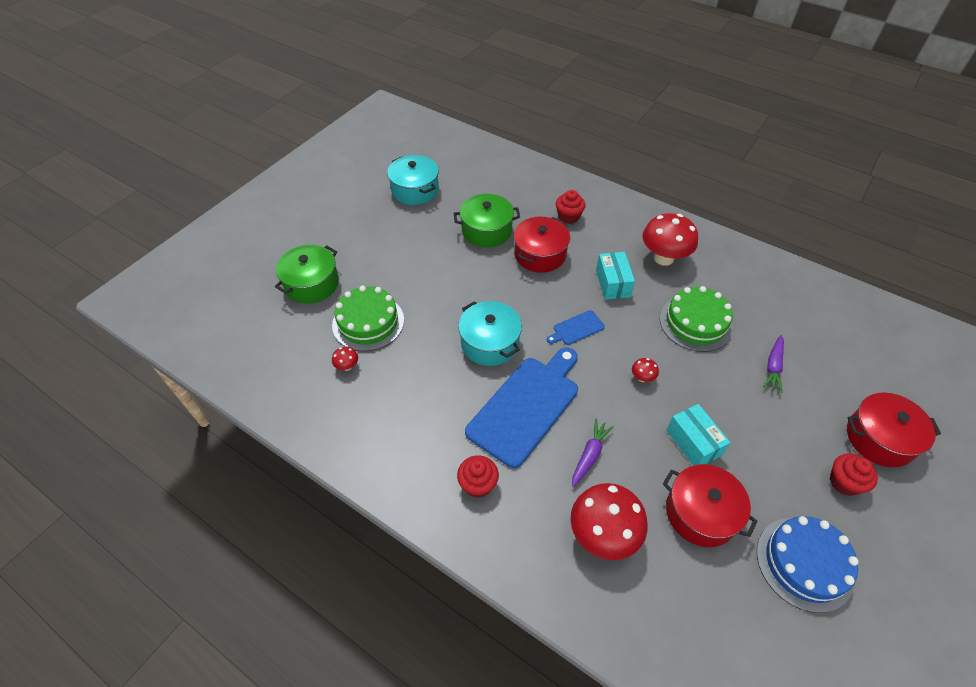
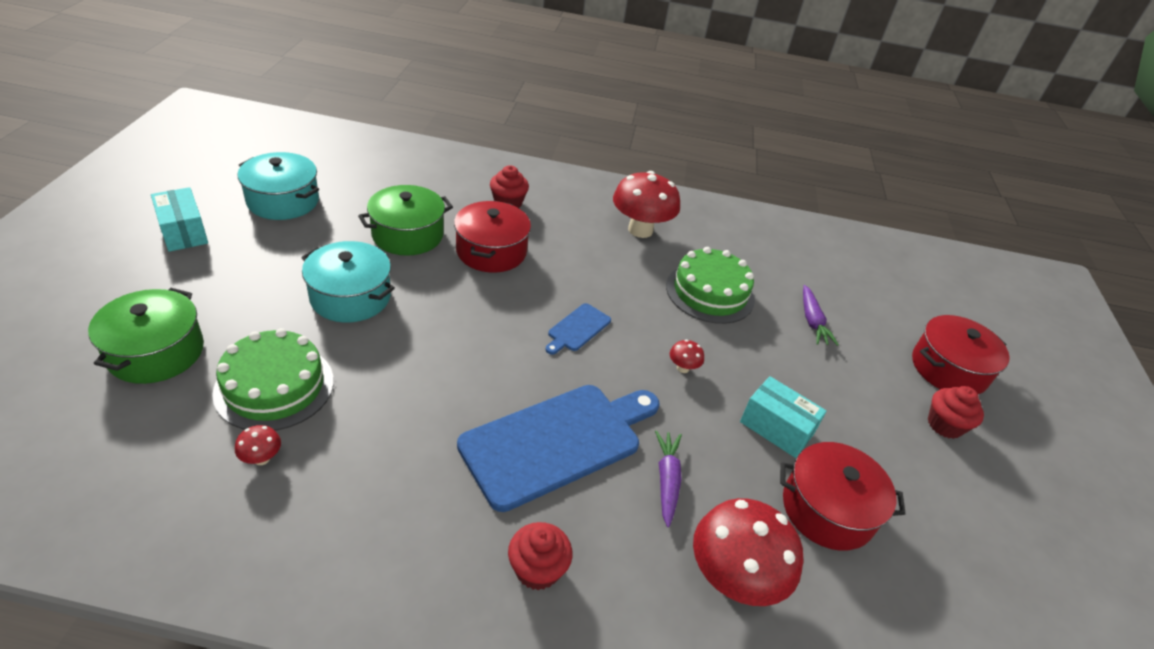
camera: 30 degrees left, 10 degrees down
turquoise pot [458,301,522,366] -> turquoise pot moved to [302,241,395,323]
blue cutting board [465,347,578,468] -> blue cutting board turned 45 degrees clockwise [457,385,659,512]
turquoise box [596,252,635,300] -> turquoise box moved to [151,187,208,252]
blue cake [757,516,859,613] -> none

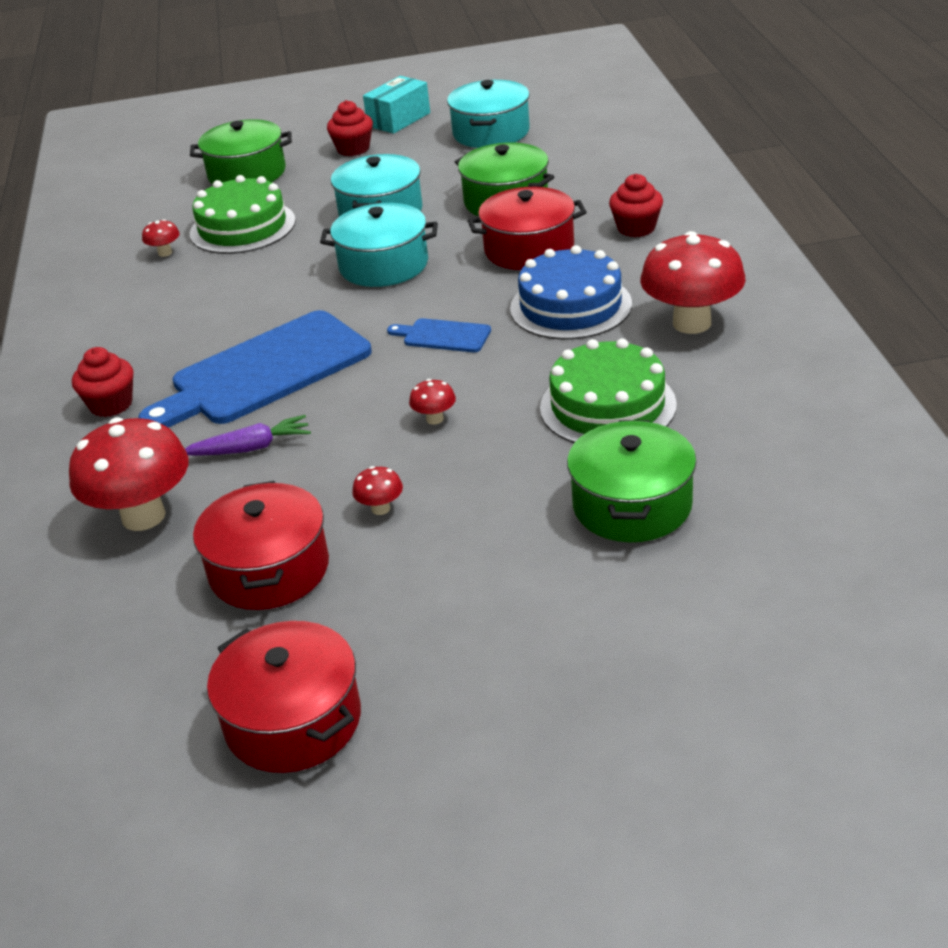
camera: 80 degrees right, 5 degrees down
blue cutting board [457,385,659,512] -> blue cutting board turned 105 degrees clockwise [138,310,372,428]
turquoise box [740,376,827,458] -> red mushroom [352,466,403,515]
purple carrot [803,285,839,346] -> green pot [567,420,697,542]
red pot [912,315,1010,394] -> red pot moved to [207,621,361,773]
red cupcake [928,386,984,439] -> red cupcake moved to [327,100,373,156]
none -> turquoise pot [320,203,438,287]
none -> blue cake [510,245,632,340]

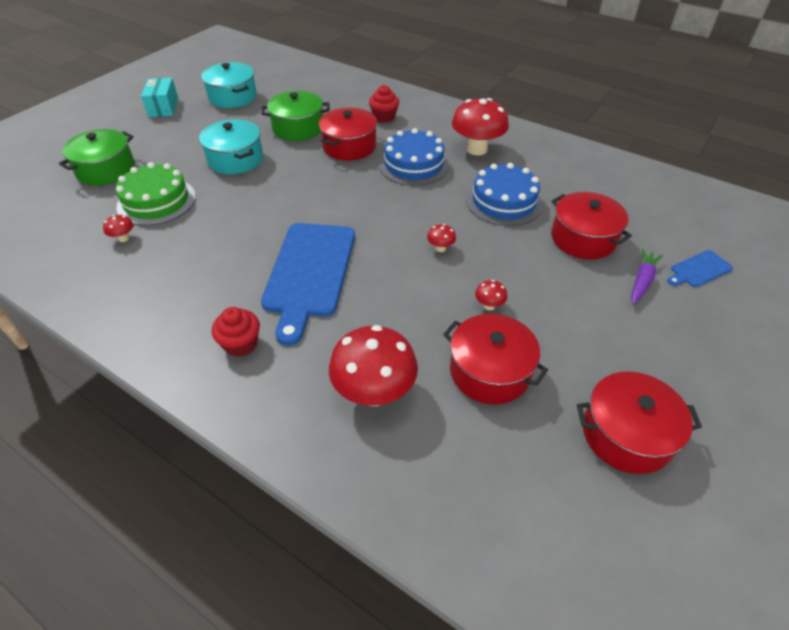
camera: 50 degrees left, 10 degrees up
purple carrot [185,415,311,456] -> purple carrot moved to [631,249,663,304]
turquoise pot [320,203,438,287] -> none
red cupcake [327,100,373,156] -> none
blue cutting board [387,318,491,352] -> blue cutting board moved to [667,250,733,287]
green cake [540,339,677,443] -> blue cake [466,163,543,226]
green pot [567,420,697,542] -> red pot [551,192,632,259]

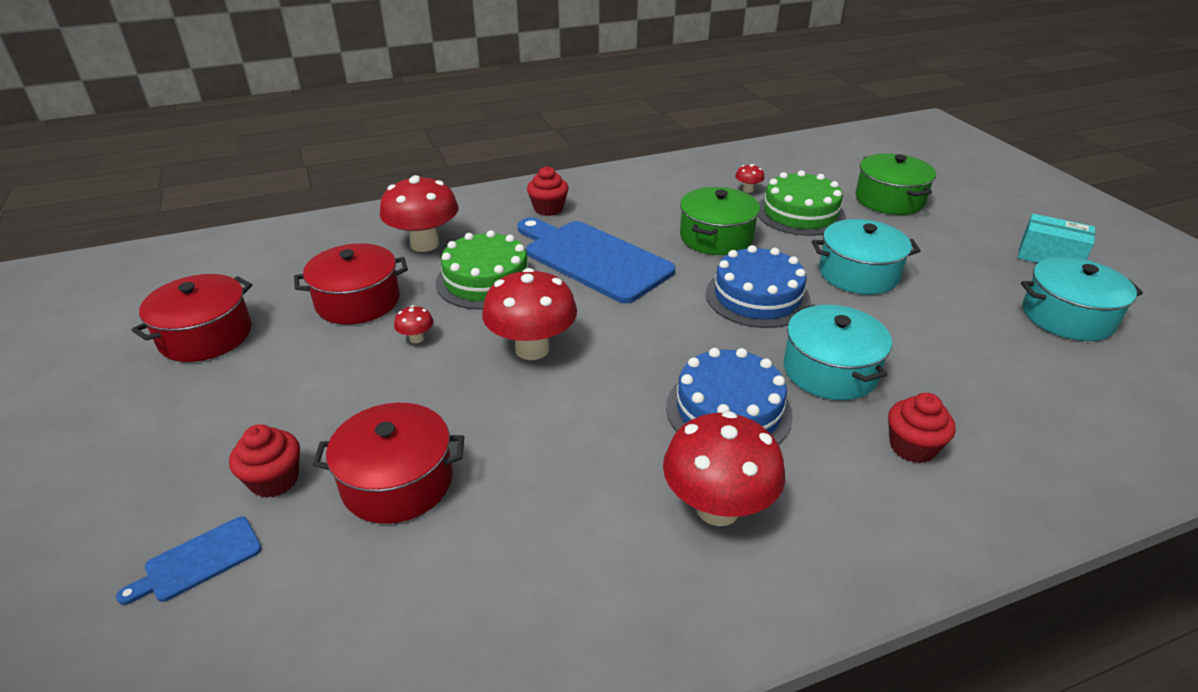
camera: 125 degrees right, 10 degrees down
green pot [261,91,330,141] -> green pot moved to [680,187,760,255]
red pot [319,108,377,161] -> turquoise pot [784,304,892,400]
red mushroom [427,224,456,252] -> red mushroom [482,268,577,360], size x2.35
blue cake [466,163,543,226] -> blue cake moved to [706,245,811,328]
purple carrot [631,249,663,304] -> red cupcake [229,424,300,498]
blue cutting board [667,250,733,287] -> blue cutting board turned 135 degrees counterclockwise [116,516,262,605]
none -> green cake [436,230,534,309]

